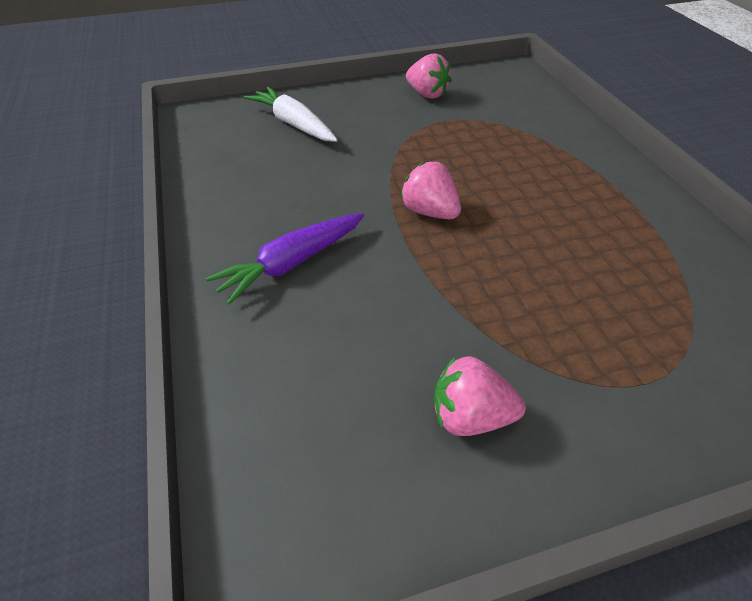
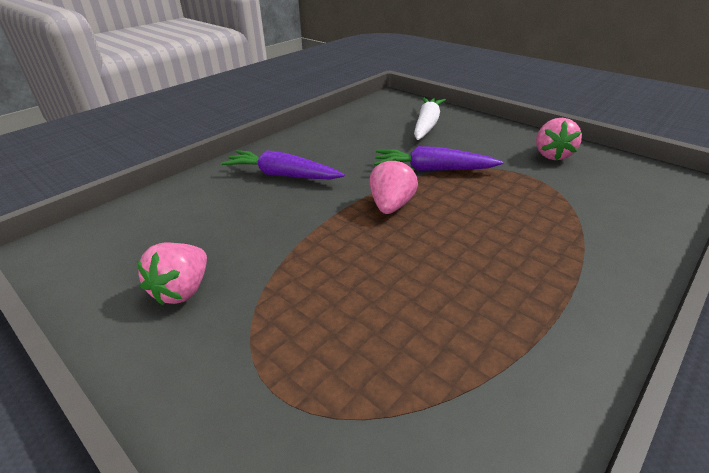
camera: 60 degrees right, 10 degrees down
pink strawberry [434,356,526,436] -> pink strawberry turned 135 degrees counterclockwise [137,243,207,305]
none -> purple carrot [374,146,503,171]

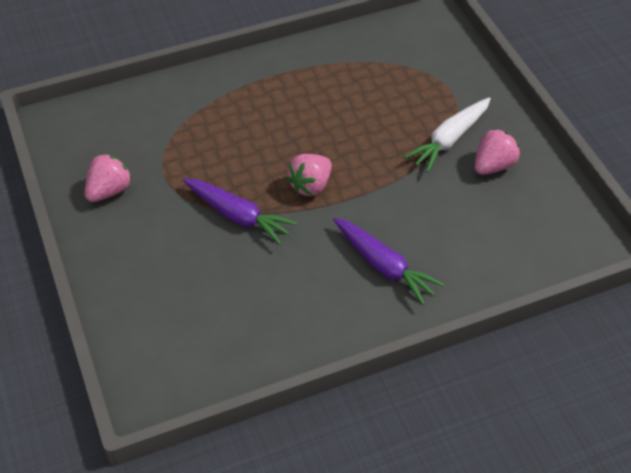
camera: 155 degrees left, 15 degrees up
white carrot [414,97,446,140] -> white carrot moved to [404,97,491,172]

